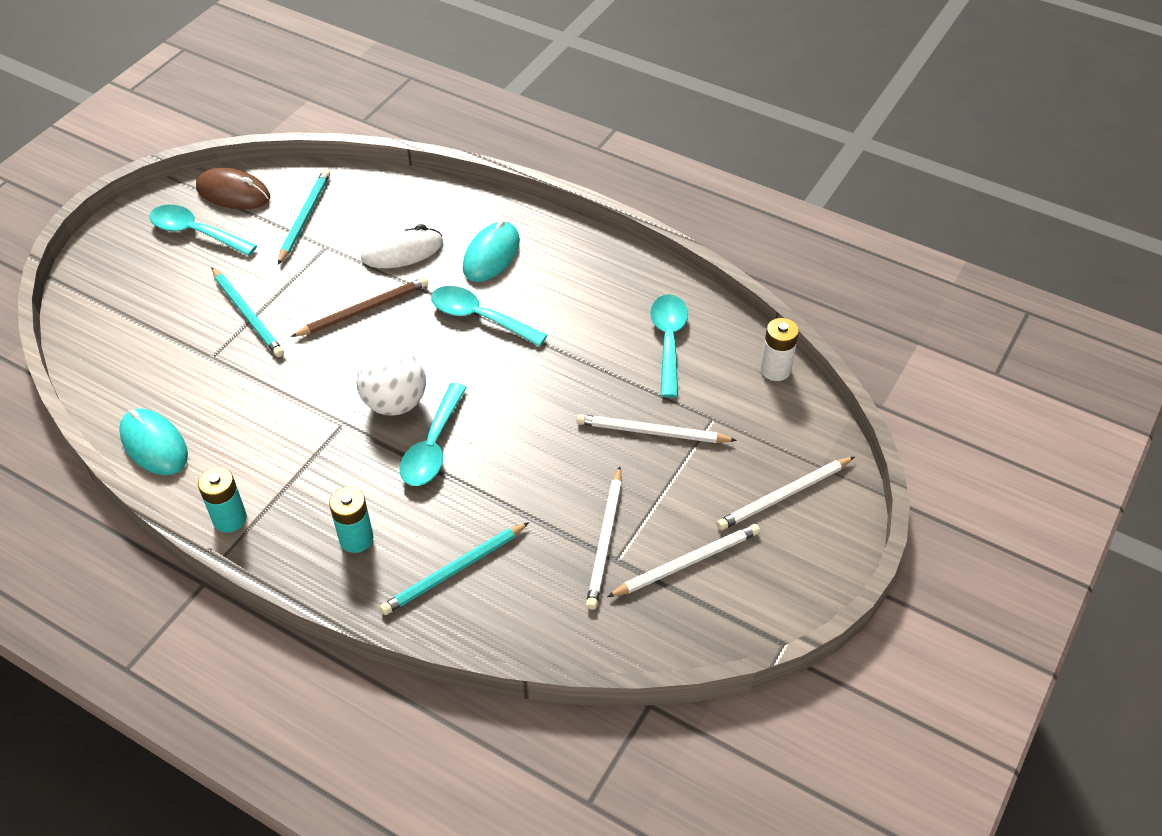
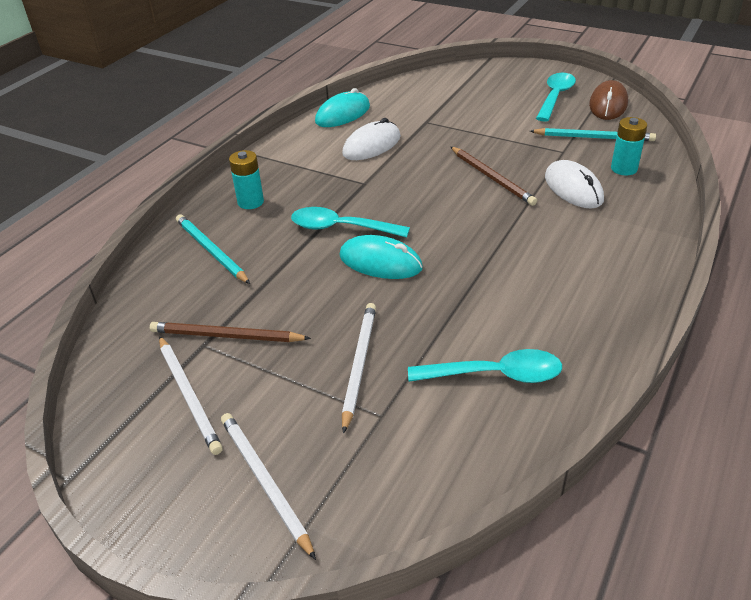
camera: 90 degrees right, 10 degrees down
turquoise battery [198,467,247,533] -> turquoise battery moved to [611,117,647,175]
turquoise pencil [211,267,284,357] -> none
white ball [356,347,426,416] -> none
turquoise spoon [431,286,547,346] -> none
turquoise mouse [463,220,520,282] -> turquoise mouse moved to [339,235,423,279]
white pencil [586,466,622,610] -> brown pencil [150,322,311,342]
white battery [760,318,799,381] -> none
none -> white mouse [342,118,401,160]

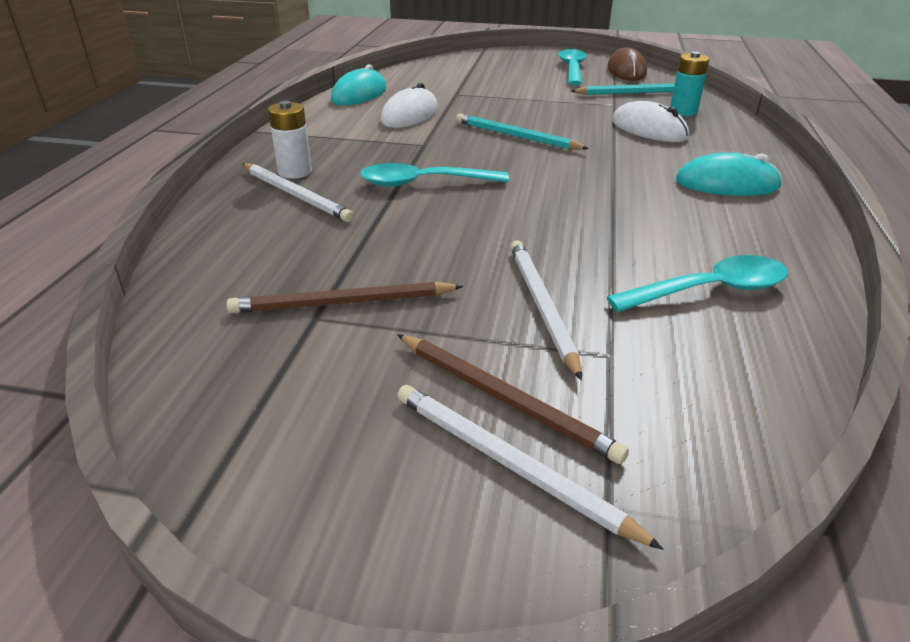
camera: 20 degrees left, 5 degrees down
white pencil [159,336,223,455] -> white pencil moved to [243,163,354,222]
turquoise pencil [176,214,250,284] -> turquoise pencil moved to [456,113,589,150]
turquoise battery [229,150,264,209] -> white battery [268,101,312,179]
turquoise mouse [339,235,423,279] -> turquoise mouse moved to [676,153,782,196]
brown pencil [451,147,537,206] -> brown pencil moved to [397,334,629,464]

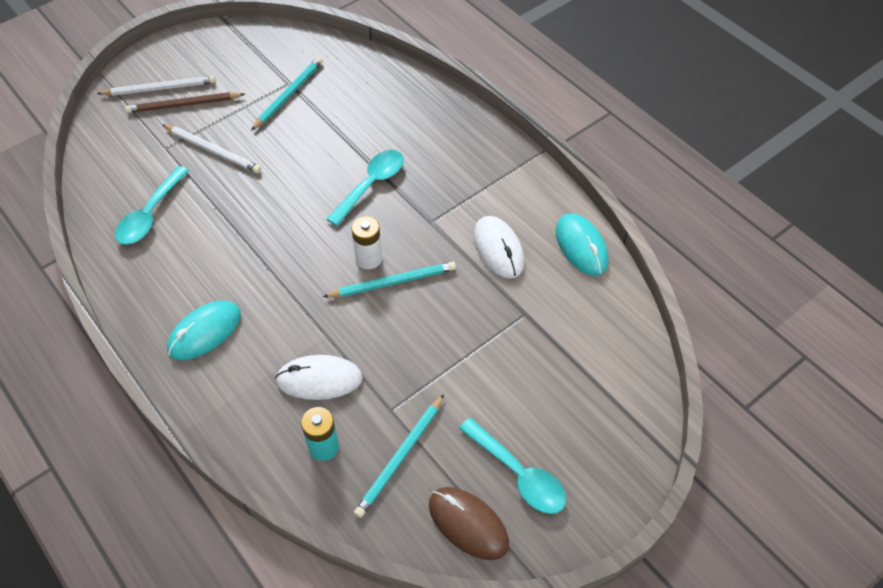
camera: 130 degrees right, 20 degrees up
brown pencil [227,282,463,313] -> turquoise pencil [251,57,323,131]
white pencil [243,163,354,222] -> none
white battery [268,101,312,179] -> white battery moved to [352,216,382,269]

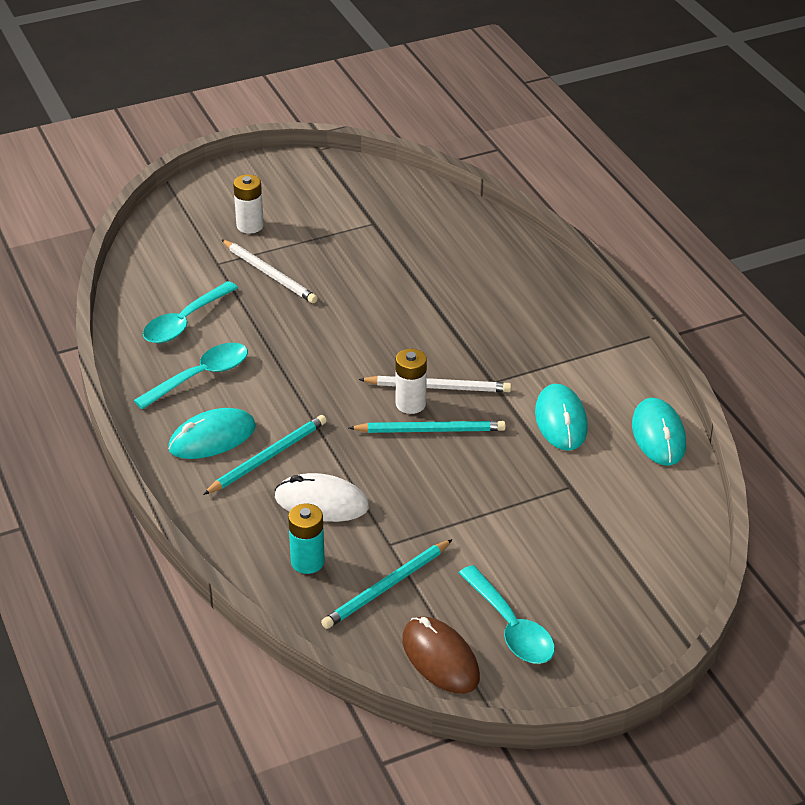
camera: 15 degrees right, 15 degrees down
white pencil [97,76,216,96] -> white pencil moved to [359,376,511,392]
brown pencil [125,92,245,113] -> white battery [233,174,264,234]
turquoise pencil [251,57,323,131] -> turquoise pencil moved to [203,415,327,495]
turquoise spoon [327,150,404,226] -> turquoise spoon moved to [134,343,248,410]
white mouse [474,216,524,279] -> turquoise mouse [535,384,588,451]

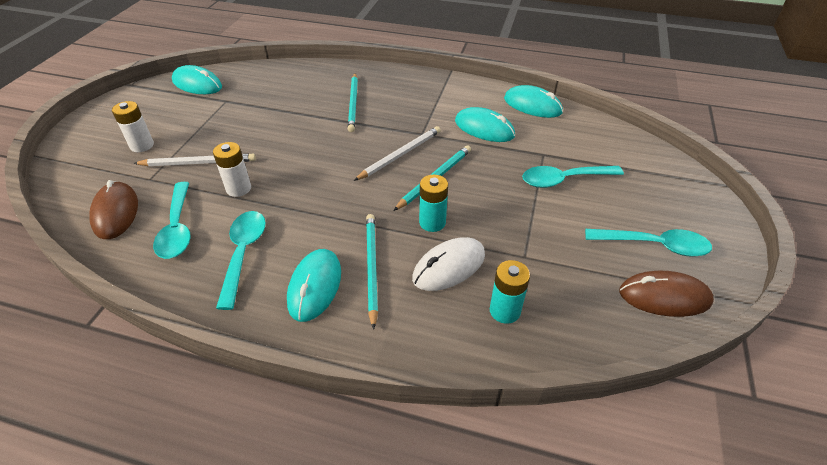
camera: 50 degrees left, 5 degrees up
turquoise pencil [321,539,453,629] -> turquoise pencil moved to [348,73,358,132]
white battery [395,349,427,414] -> white battery moved to [213,142,251,197]
none -> brown mouse [89,180,138,239]
none -> turquoise mouse [172,65,222,94]
none -> turquoise battery [419,175,448,232]
none -> turquoise spoon [522,166,624,188]

